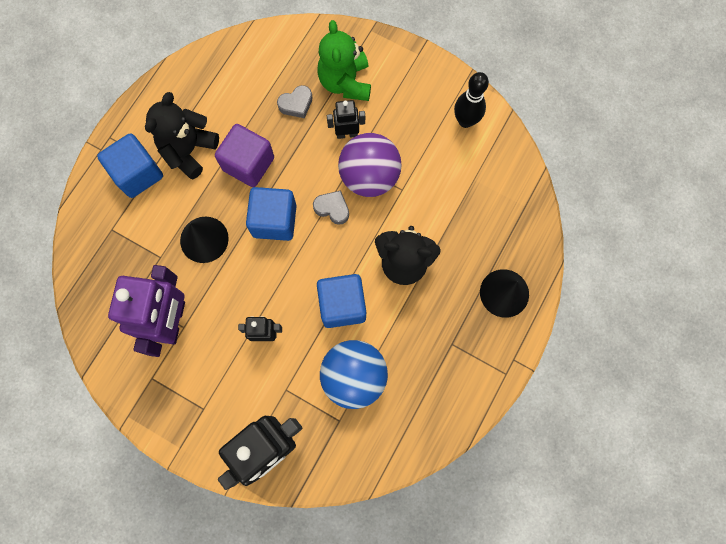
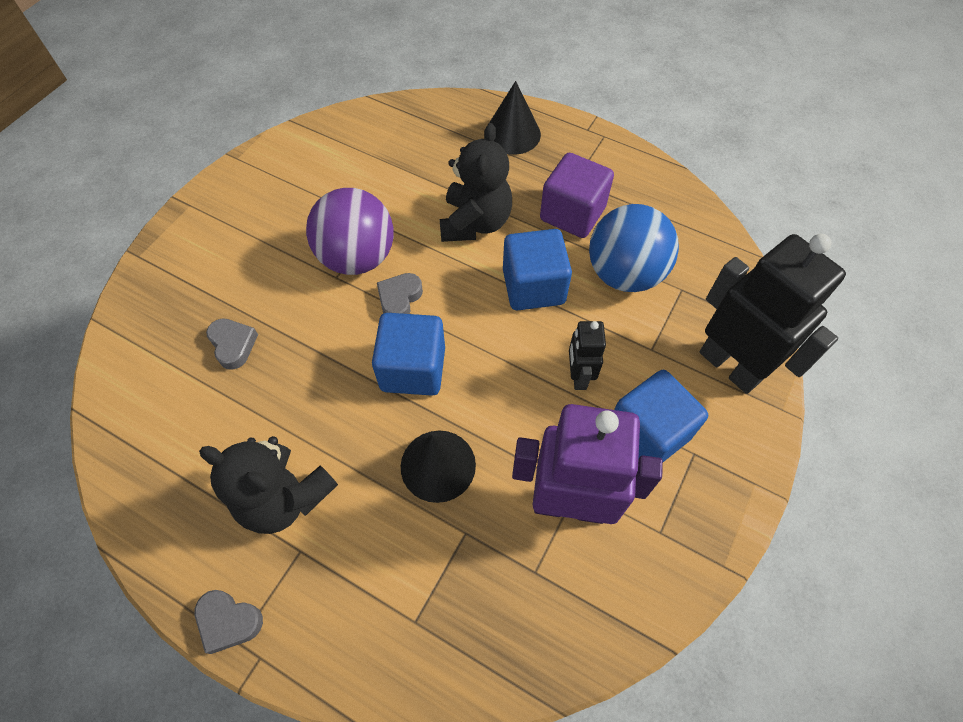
camera: 90 degrees left, 15 degrees down
blue cube [97,133,163,198] -> blue cube moved to [614,370,708,462]
purple cube [215,124,274,187] -> purple cube moved to [540,153,614,238]
green teddy bear [317,20,371,101] -> none
black robot [327,100,365,139] -> none
black bowling pin [454,72,489,128] -> none
none -> grey heart [195,590,263,654]

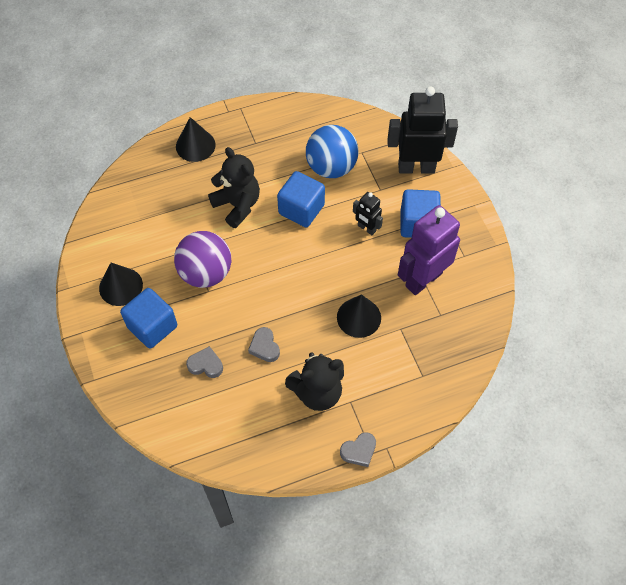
camera: 50 degrees left, 0 degrees up
blue cube [372,313,445,396] -> blue cube moved to [120,288,177,349]
grey heart [377,273,423,314] -> grey heart moved to [248,327,280,362]
purple cube [540,153,614,238] -> none
none -> black cone [99,263,143,306]

